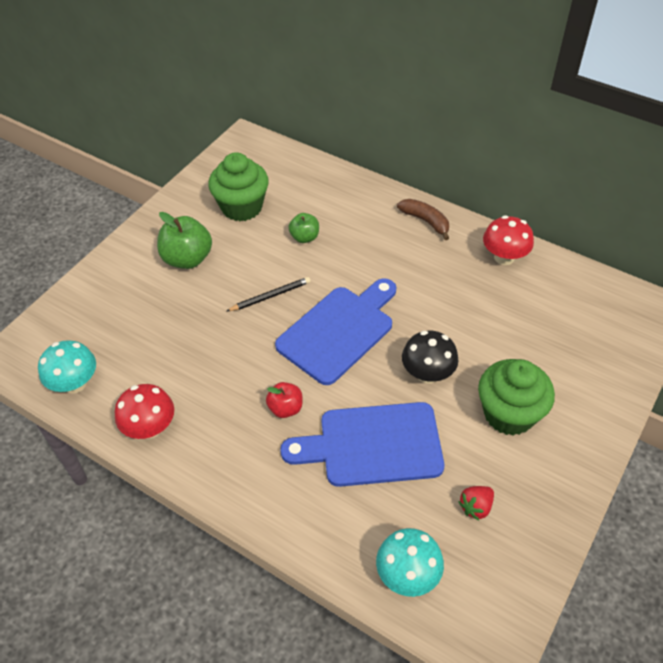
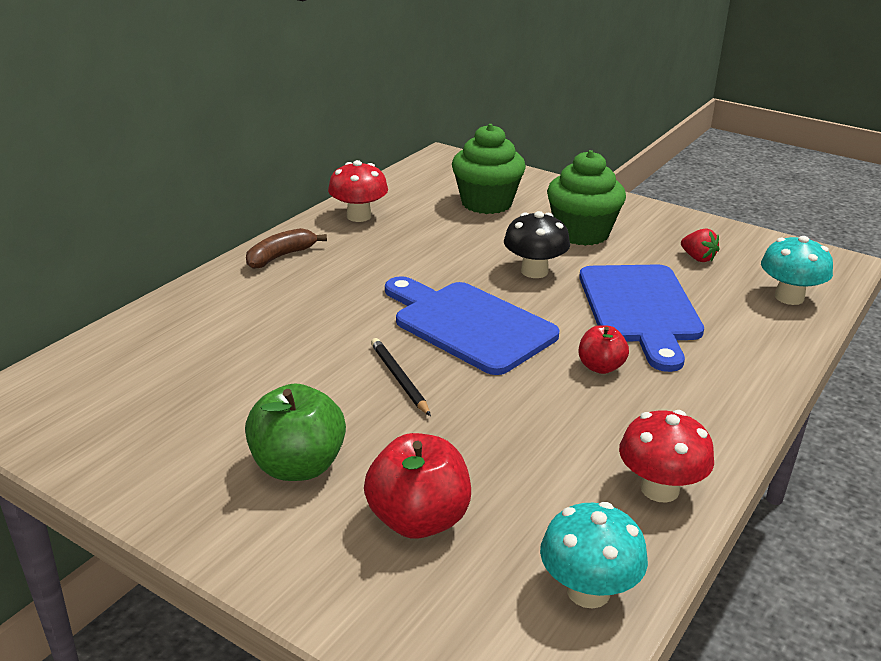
camera: 90 degrees left, 20 degrees down
green cupcake [208,152,269,221] -> green cupcake moved to [452,124,526,214]
green apple [288,213,319,243] -> none
none -> red apple [364,433,471,539]

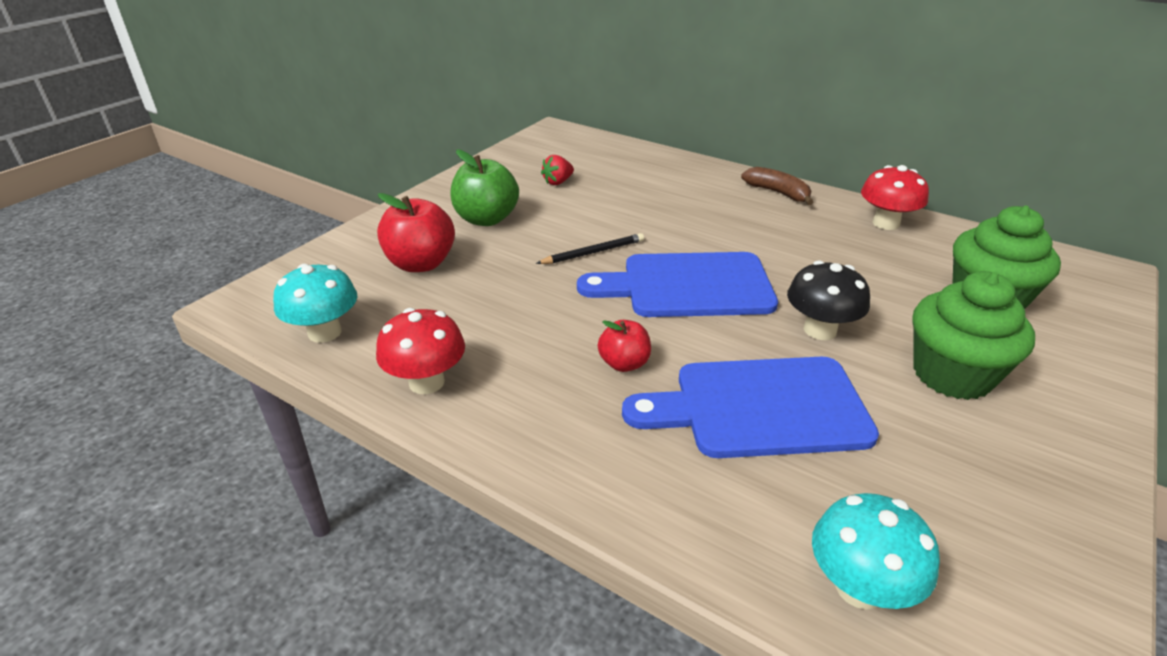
camera: 90 degrees right, 5 degrees up
blue cutting board [385,276,560,375] -> blue cutting board turned 135 degrees counterclockwise [577,252,778,317]
red strawberry [681,228,720,262] -> red strawberry moved to [541,155,574,185]

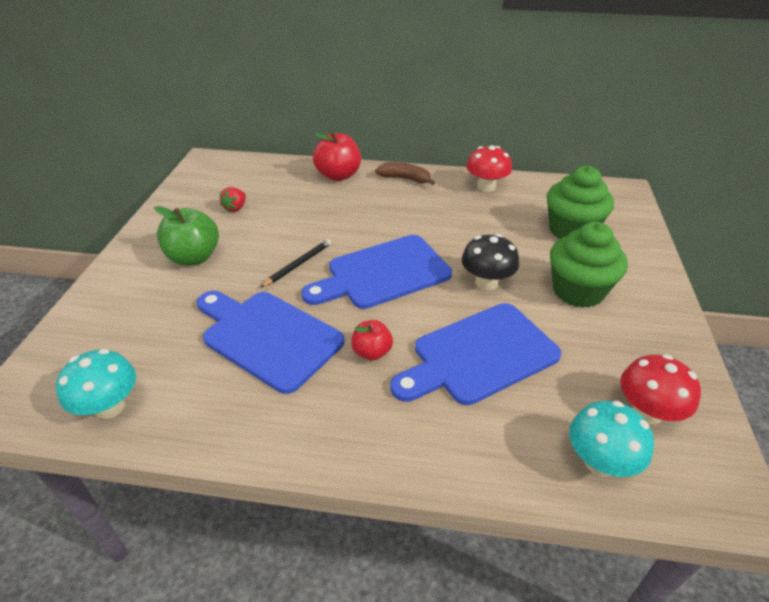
camera: 25 degrees left, 5 degrees up
red mushroom [376,308,465,394] -> red mushroom moved to [620,354,701,425]
red apple [377,193,455,272] -> red apple moved to [313,131,361,181]
none -> blue cutting board [197,291,345,394]

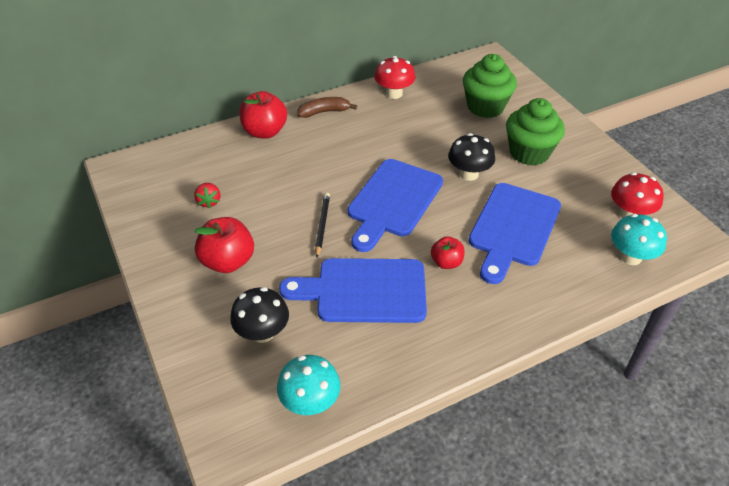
camera: 35 degrees left, 5 degrees up
green apple [154,206,219,266] -> red apple [194,217,254,273]
none -> black mushroom [230,287,289,343]

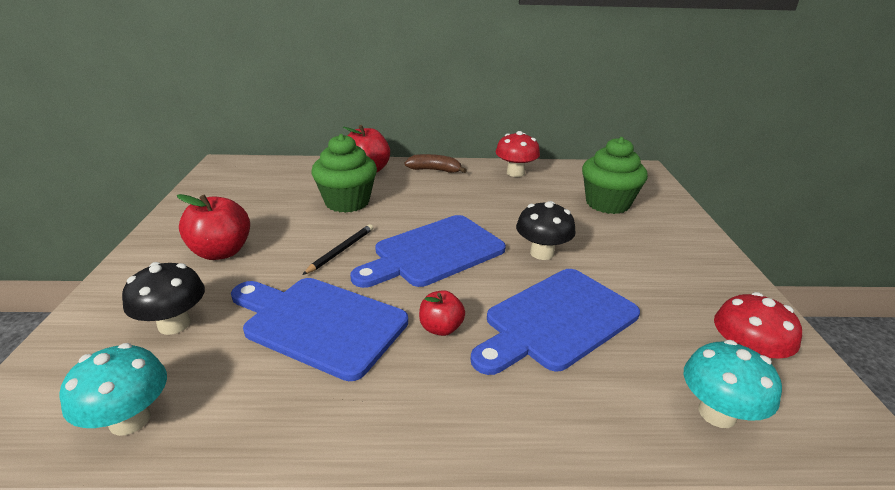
camera: 25 degrees right, 15 degrees down
red strawberry [194,183,220,208] -> none
green cupcake [506,98,565,166] -> green cupcake moved to [311,134,377,213]

